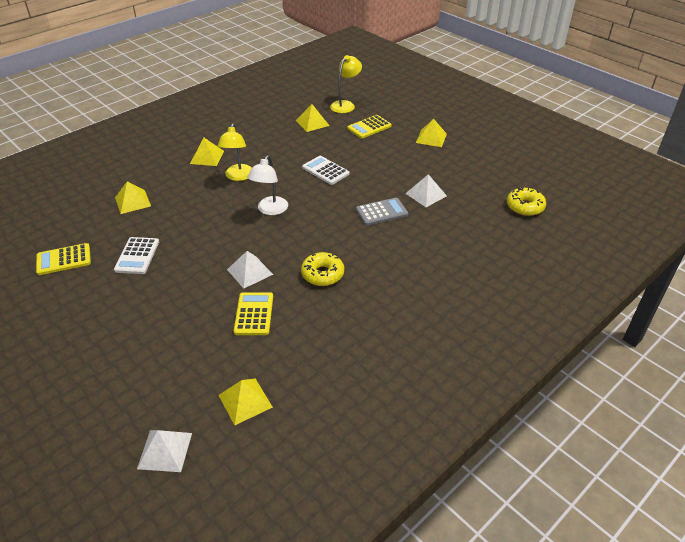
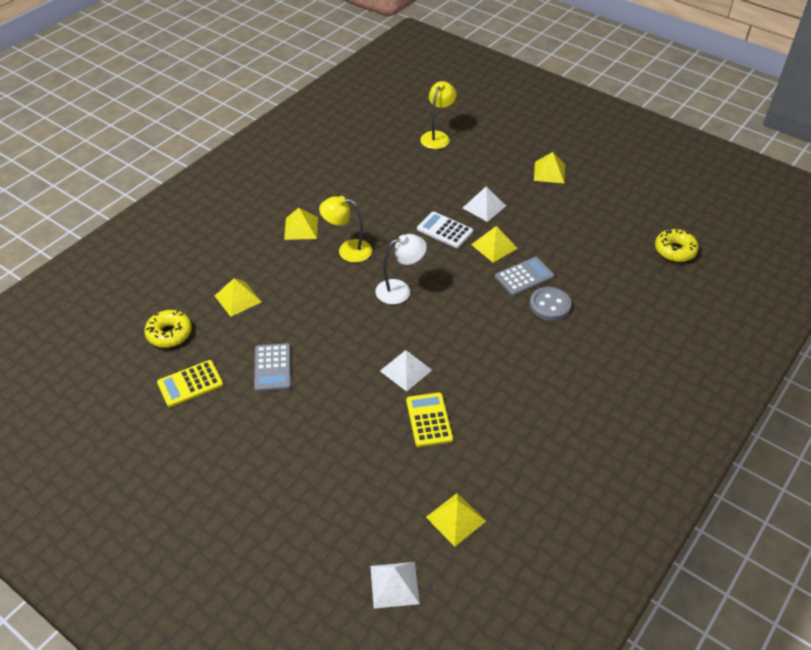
camera: 10 degrees left, 5 degrees up
white calculator [114,237,159,274] -> grey calculator [254,343,291,392]
yellow lamp [218,123,252,181] -> yellow lamp turned 105 degrees clockwise [319,196,372,262]
white lamp [247,155,288,215] -> white lamp turned 120 degrees counterclockwise [375,234,427,304]
yellow pyramid [296,104,329,132] -> yellow pyramid moved to [471,226,518,262]
yellow donut [301,252,344,286] -> yellow donut moved to [144,310,192,348]
yellow calculator [347,115,392,139] -> none
white pyramid [405,174,447,207] -> white pyramid moved to [463,186,506,222]
none -> grey button [530,287,571,320]

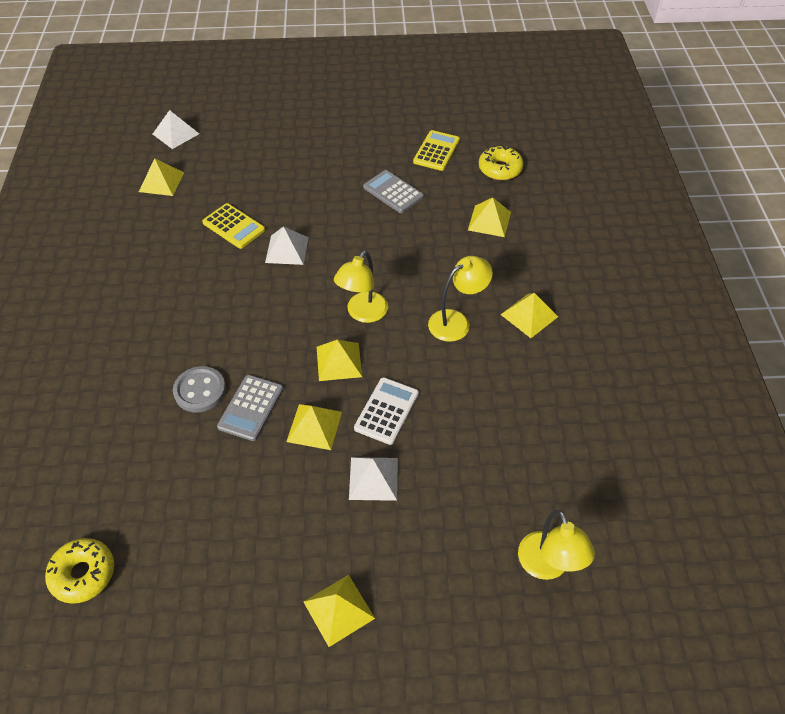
camera: 140 degrees right, 5 degrees up
white lamp [375,234,427,304] -> yellow lamp [334,251,388,323]
white calculator [417,211,473,248] -> white calculator turned 60 degrees counterclockwise [354,377,419,445]
none -> yellow pyramid [317,340,362,381]

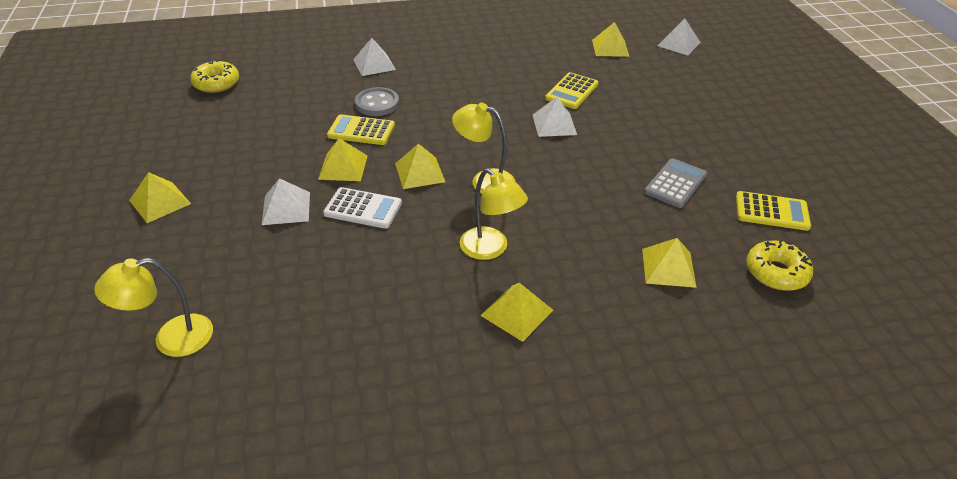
camera: 80 degrees right, 10 degrees down
grey calculator [217,375,283,441] -> yellow calculator [327,114,395,145]
none -> white pyramid [353,38,396,76]

